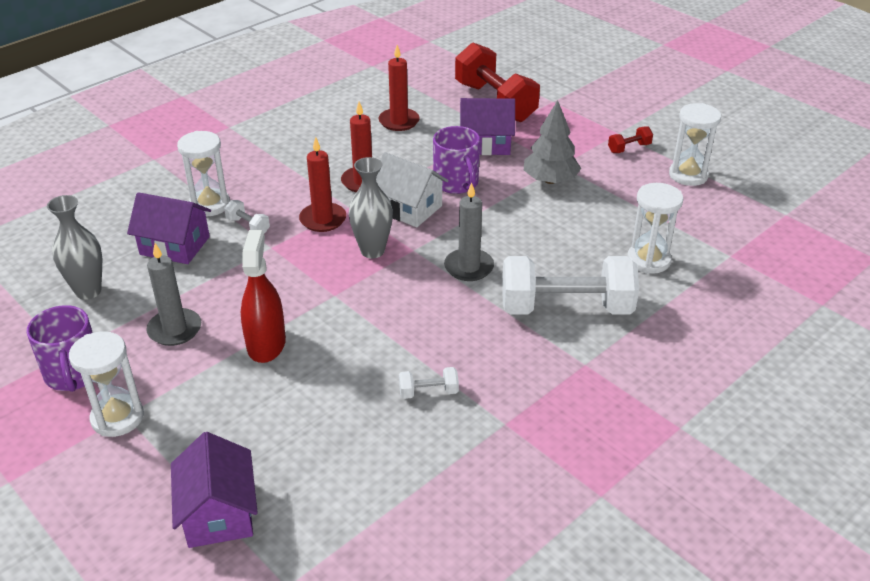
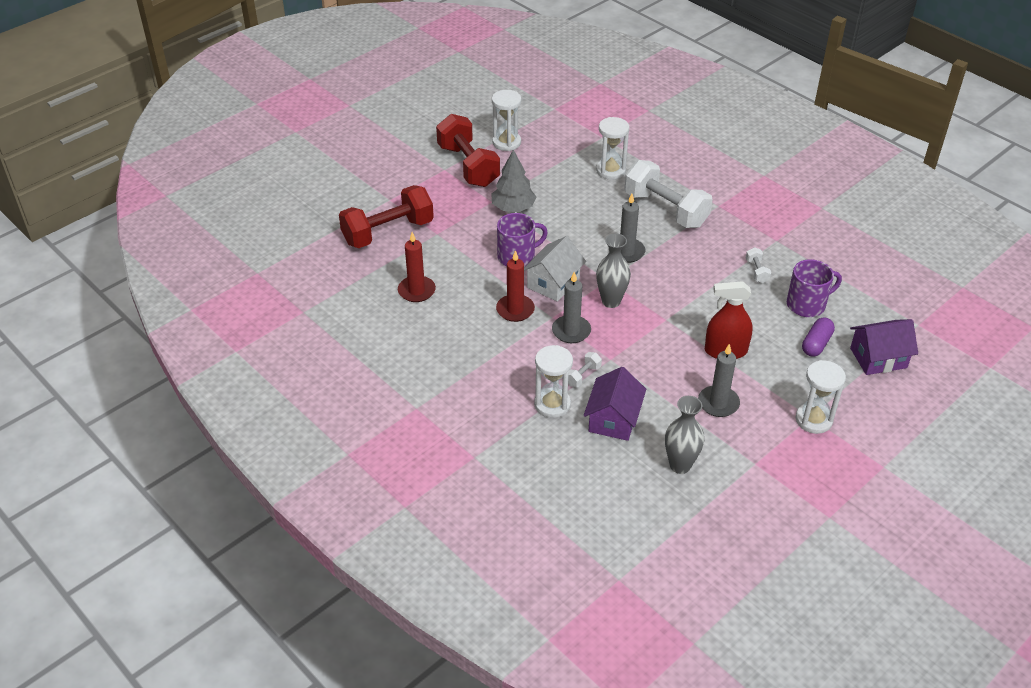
camera: 90 degrees left, 5 degrees up
purple mug [27,305,93,392] -> purple mug moved to [787,259,842,317]
red candle [299,137,346,232] -> grey candle [552,272,591,343]
purple house [460,98,515,155] -> none
white dumbbell [502,256,639,314] -> white dumbbell turned 45 degrees counterclockwise [624,160,713,228]
red dumbbell [608,126,653,153] -> red dumbbell [436,114,500,187], size x2.44
none -> purple capsule [802,317,835,357]

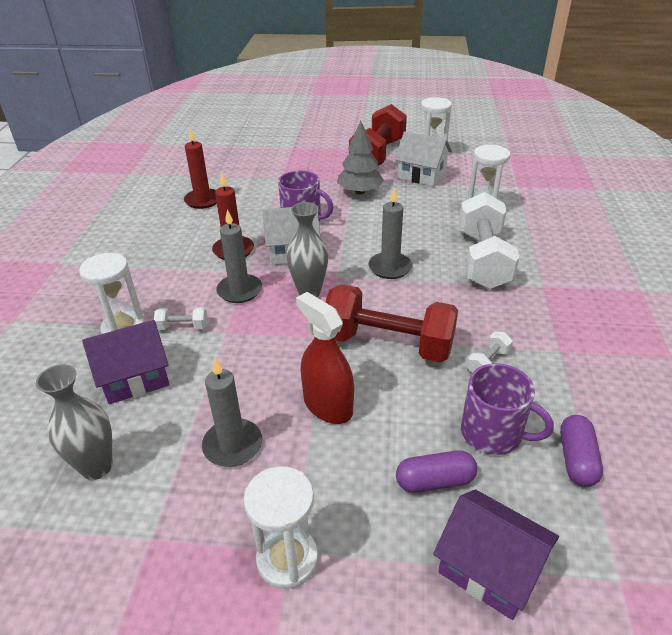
camera: 50 degrees right, 5 degrees down
red dumbbell [339,185,434,248] -> red dumbbell moved to [325,284,458,363]
none -> white house [394,131,452,186]
none -> purple capsule [560,415,603,487]

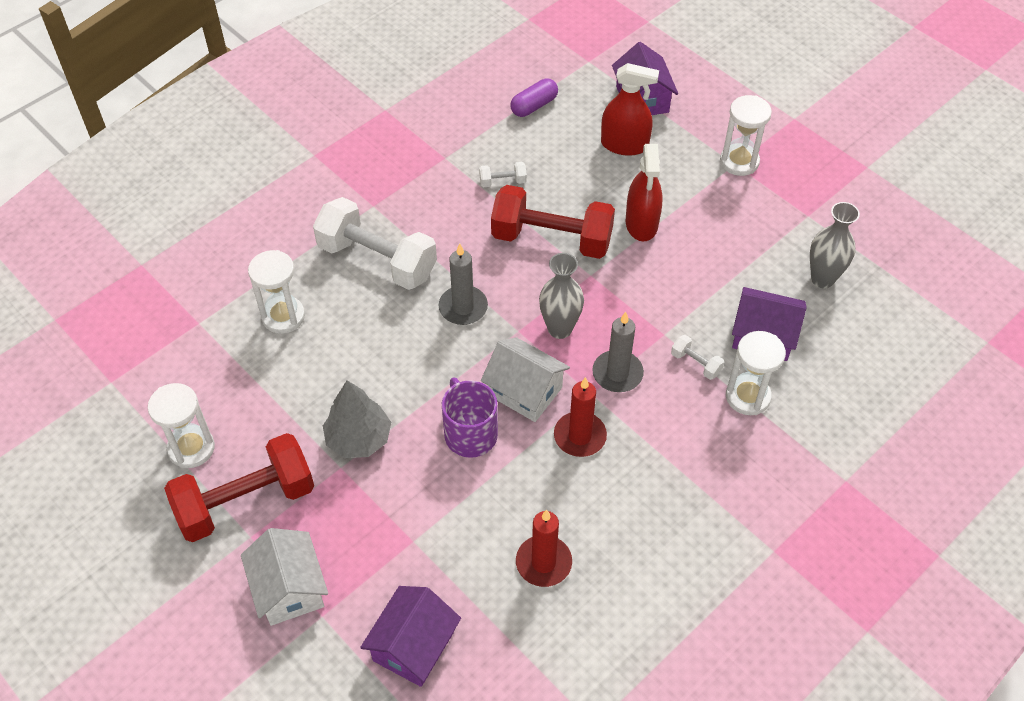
camera: 140 degrees left, 15 degrees up
grey candle [202,358,262,467] -> none
red dumbbell [325,284,458,363] -> red dumbbell turned 45 degrees counterclockwise [491,185,615,259]
white house [394,131,452,186] -> white house moved to [241,528,328,626]
purple capsule [396,450,477,493] -> red spray bottle [601,63,659,156]
white dumbbell [459,192,519,289] -> white dumbbell turned 75 degrees clockwise [313,197,437,290]
purple mug [461,363,554,455] -> none
none -> purple house [360,586,461,687]

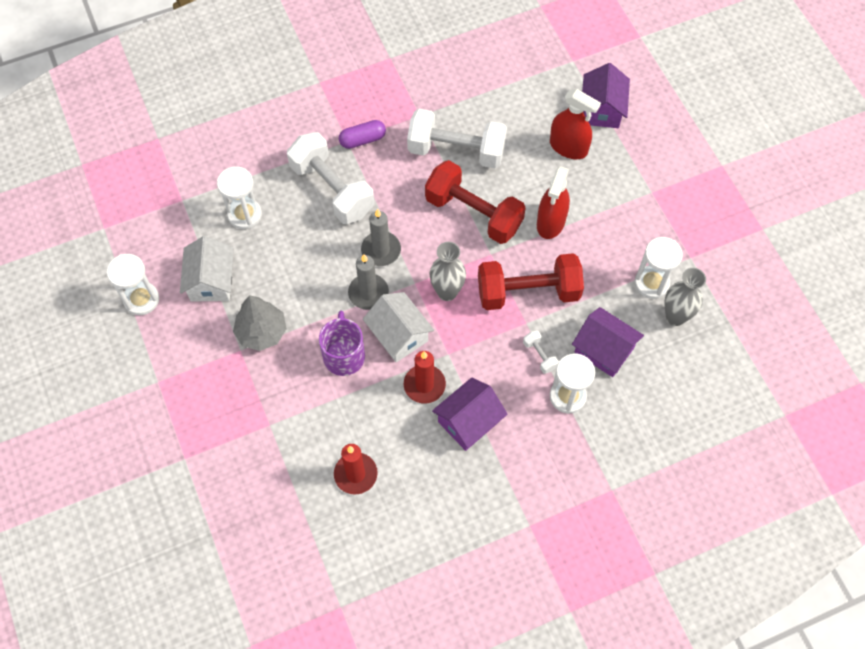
camera: 20 degrees right, 10 degrees up
red dumbbell [164,433,314,542] -> red dumbbell moved to [478,253,584,310]
white house [241,528,328,626] -> white house moved to [180,236,234,302]
purple house [360,586,461,687] -> purple house moved to [432,378,507,451]
white dumbbell [479,162,527,187] -> white dumbbell [407,109,507,168], size x2.44
purple capsule [510,79,558,117] -> purple capsule moved to [339,120,386,149]
grey candle [592,312,644,392] -> grey candle moved to [348,254,389,310]
white hourglass [720,95,772,176] -> white hourglass moved to [635,237,683,299]

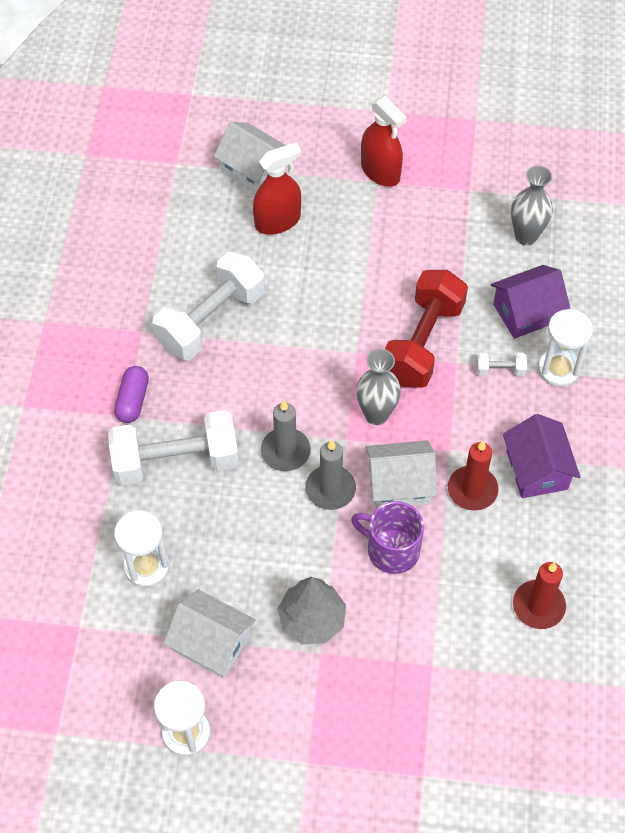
camera: 60 degrees left, 5 degrees down
red dumbbell [425,160,526,244] -> none
red spray bottle [537,166,570,239] -> red spray bottle moved to [361,96,407,187]
purple house [582,63,630,128] -> white house [214,122,286,193]
white hourglass [635,237,683,299] -> none

